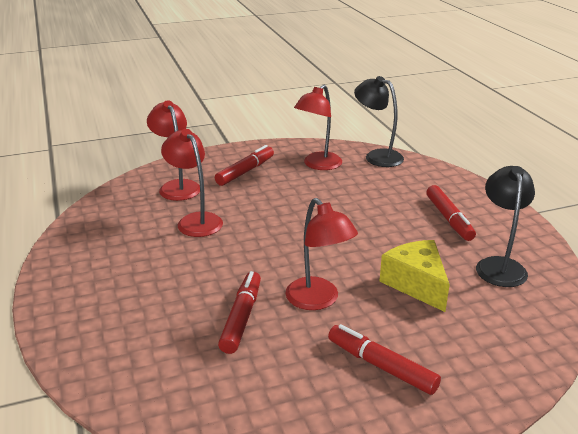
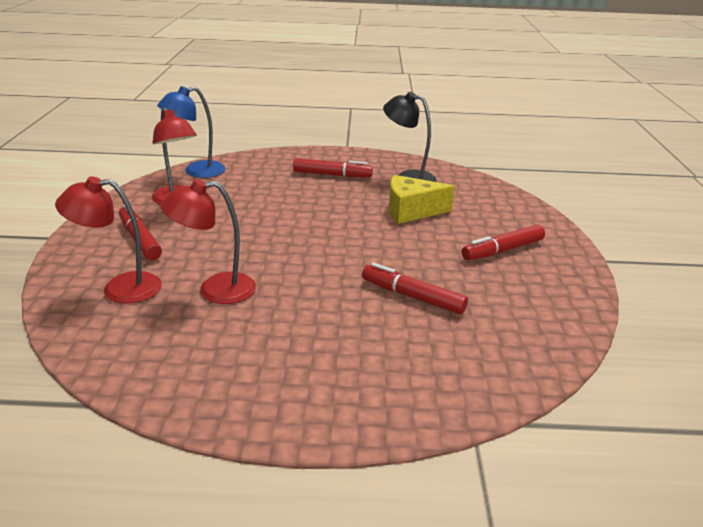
camera: 70 degrees left, 0 degrees up
red lamp [285,198,358,310] -> none
black lamp [354,76,404,167] -> blue lamp [157,86,226,178]

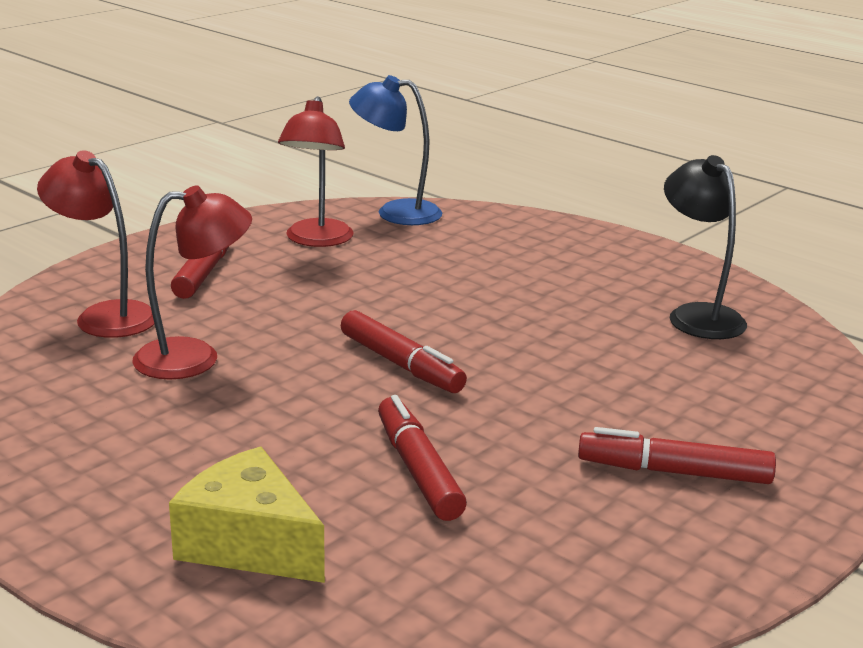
camera: 40 degrees right, 5 degrees down
red lamp [160,179,256,304] -> red lamp turned 135 degrees clockwise [133,185,252,379]
red marker [293,158,373,177] -> red marker moved to [341,310,467,393]
yellow cheese [389,175,455,224] -> yellow cheese moved to [169,447,325,583]

